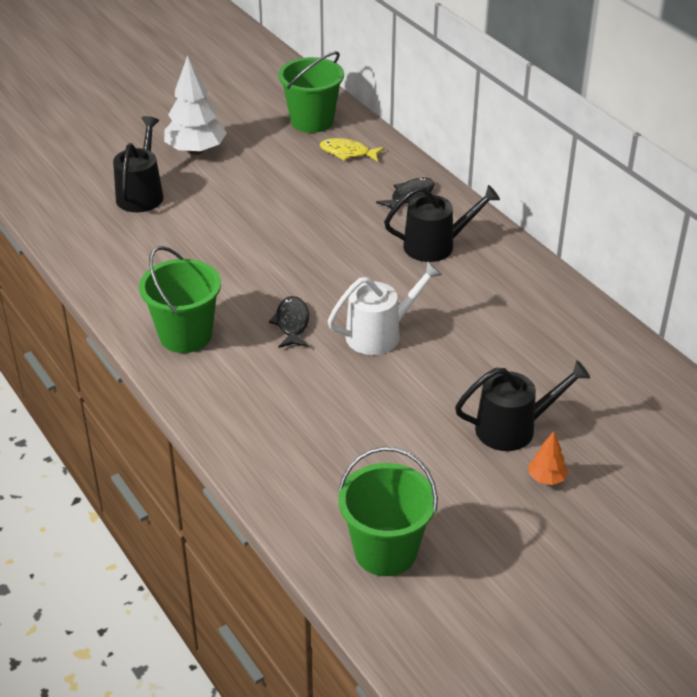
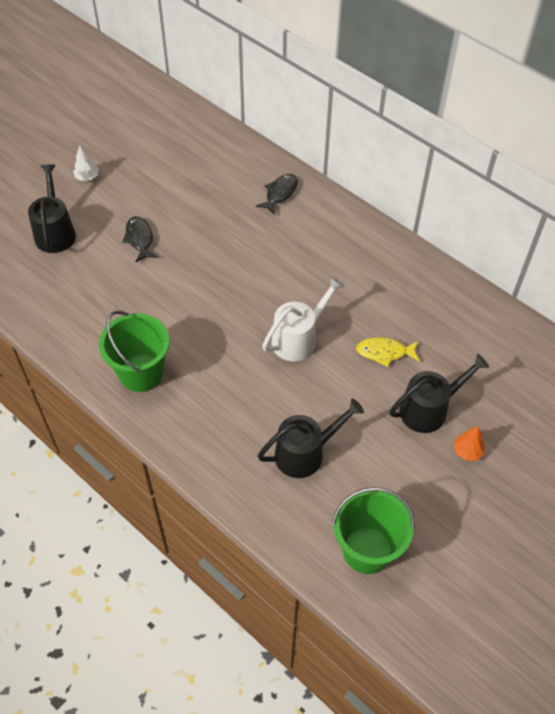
camera: 15 degrees left, 15 degrees up
white tree [164,55,227,155] -> white tree [73,146,99,181], size x0.47
black fish [269,296,309,348] -> black fish moved to [122,216,158,262]
green bucket [278,51,344,133] -> none
yellow fish [320,138,385,162] -> yellow fish moved to [356,337,420,367]
black watering can [384,185,500,262] -> black watering can moved to [258,399,364,478]

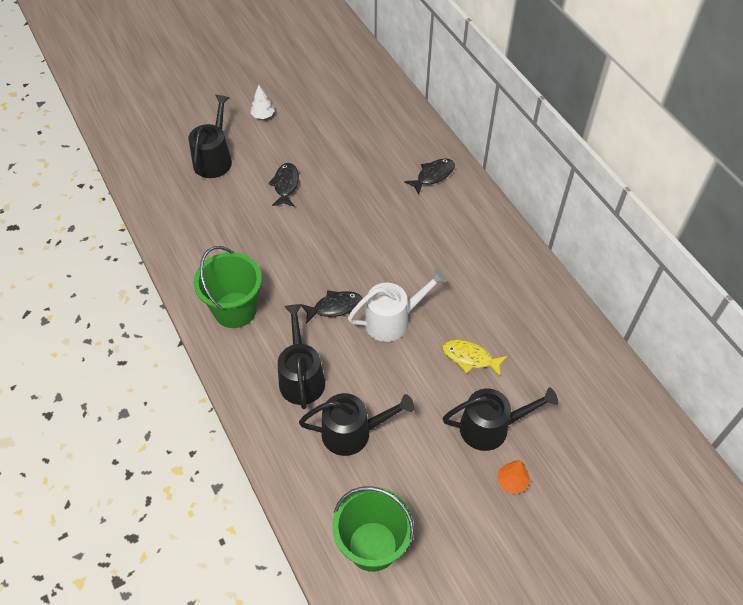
camera: 20 degrees right, 0 degrees up
none -> black watering can [278,304,325,409]
none -> black fish [301,290,362,324]

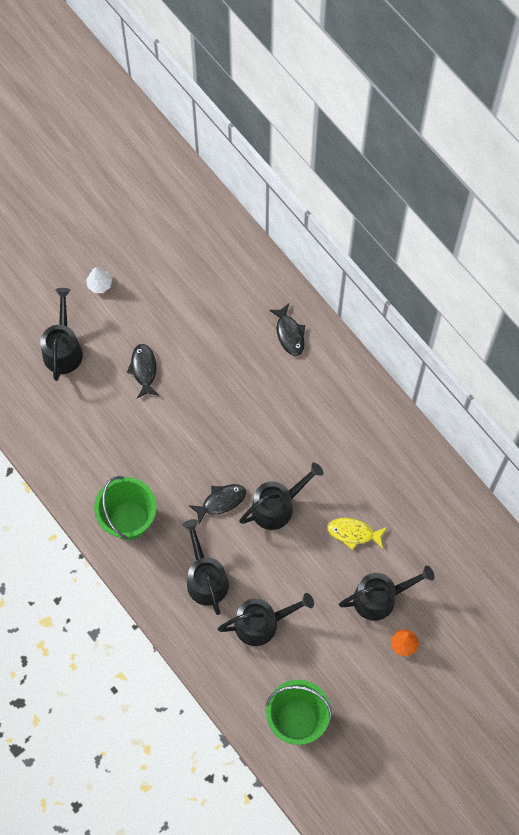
camera: 10 degrees left, 15 degrees up
white watering can [348,269,447,342] -> black watering can [239,463,324,530]
black fish [404,158,455,195] -> black fish turned 120 degrees clockwise [269,303,305,356]

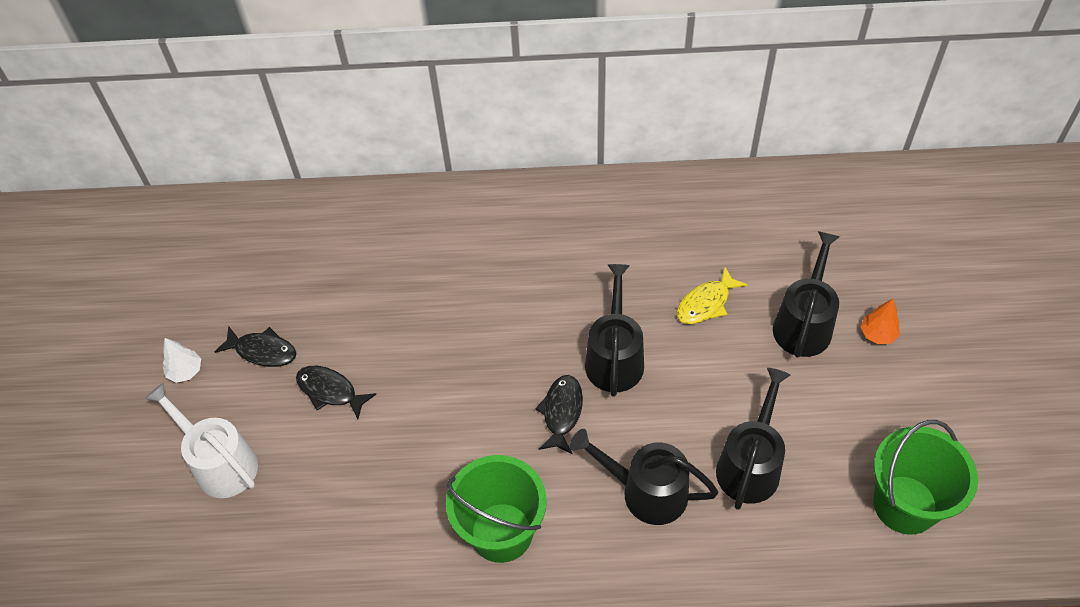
camera: 50 degrees left, 15 degrees down
black watering can [40,288,83,381] -> white watering can [144,383,258,498]
black fish [269,303,305,356] -> black fish moved to [215,326,296,367]

